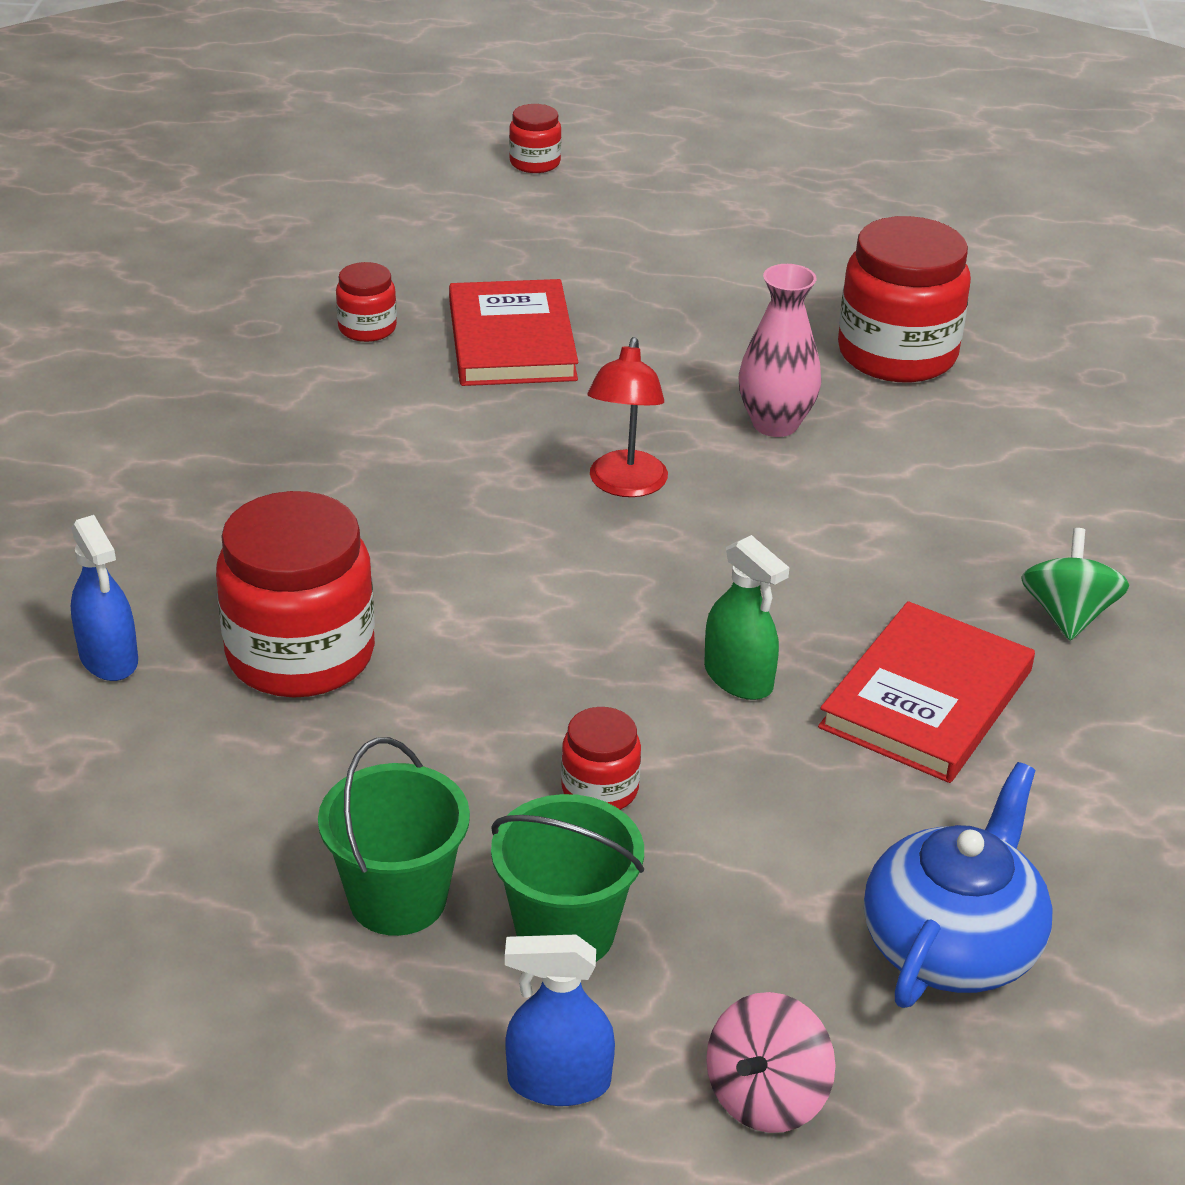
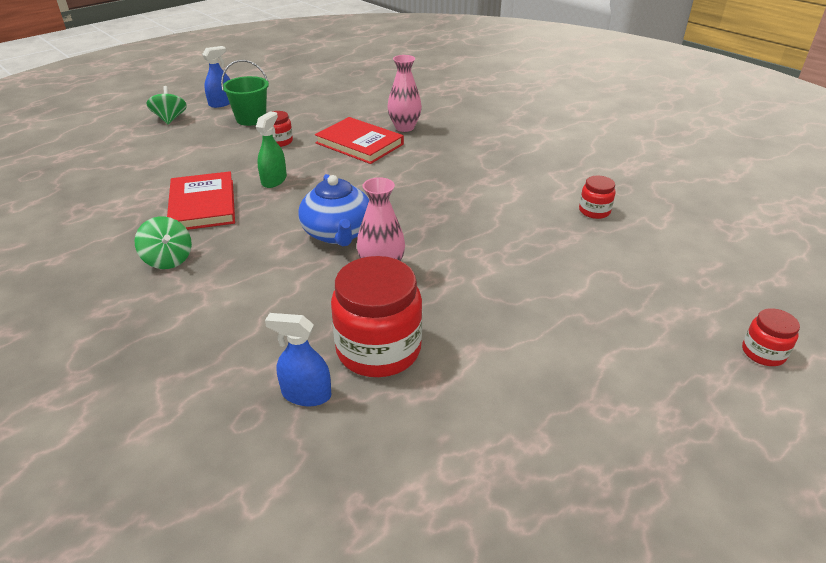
camera: 135 degrees right, 0 degrees up
blue spray bottle [71,515,138,681] -> blue spray bottle moved to [265,313,331,406]
red jar [216,491,375,698] -> pink vase [387,55,422,132]
green bucket [318,737,470,936] -> none
red book [449,279,578,386] -> red book moved to [315,117,404,164]
red lamp [587,337,668,497] -> none
green spray bottle [704,535,790,700] -> green spray bottle turned 105 degrees clockwise [256,111,287,188]
pink spinning top [706,992,836,1133] -> green spinning top [146,86,187,124]
blue teapot [864,762,1053,1008] -> blue teapot moved to [298,174,369,246]

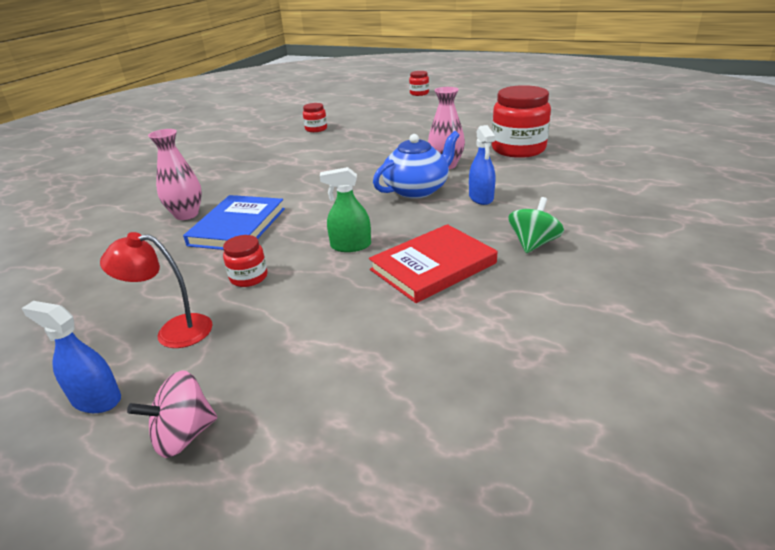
camera: 110 degrees left, 5 degrees down
green spinning top [146,86,187,124] -> pink spinning top [127,370,217,458]
green bucket [221,60,269,126] -> red lamp [100,232,213,348]
blue spray bottle [265,313,331,406] -> blue spray bottle moved to [469,125,496,205]
red book [315,117,404,164] -> blue book [183,195,285,250]

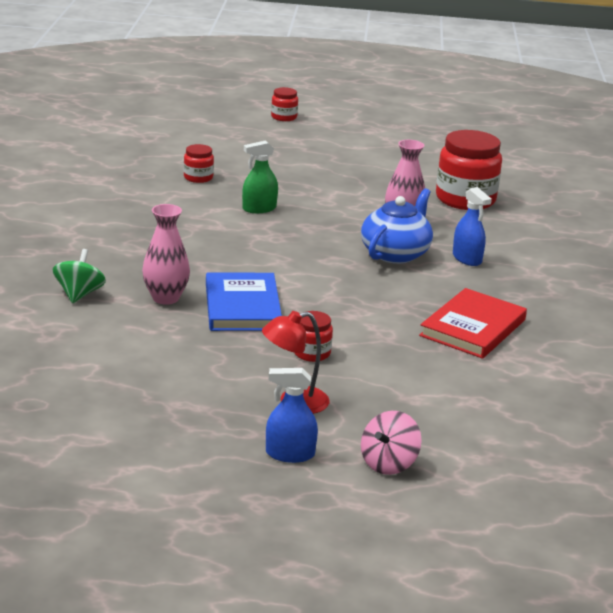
camera: 25 degrees left, 5 degrees down
green spray bottle [320,167,371,252] -> green spray bottle moved to [242,140,278,213]
green spinning top [508,197,564,253] -> green spinning top moved to [52,249,106,303]

